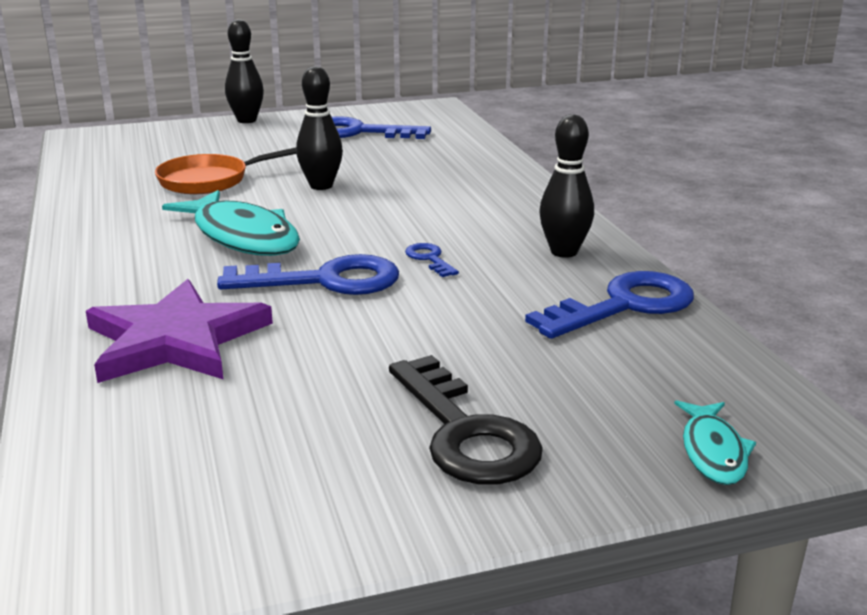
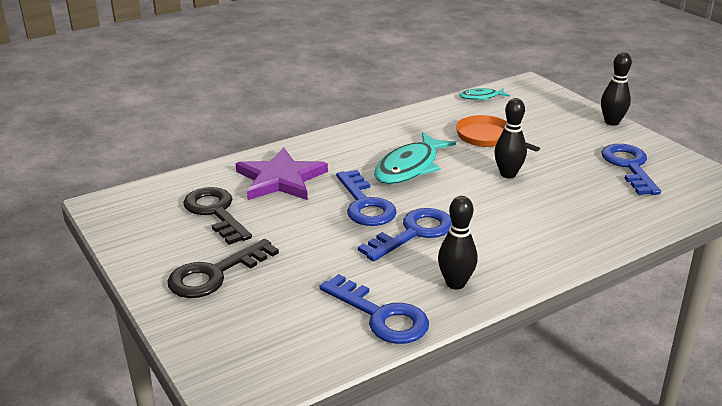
camera: 75 degrees right, 5 degrees up
blue key [405,243,459,277] -> blue key [358,208,452,261], size x2.13
turquoise fish [674,400,756,485] -> turquoise fish moved to [460,88,510,101]
none -> black key [183,187,252,245]

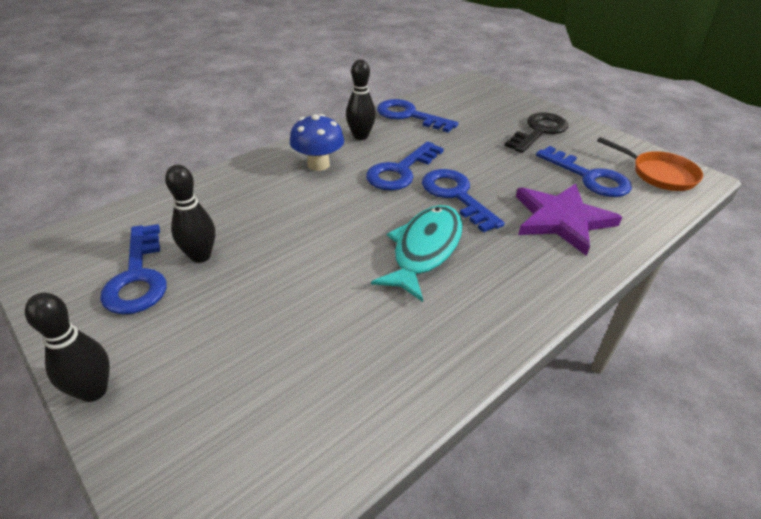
camera: 170 degrees right, 10 degrees up
black key [183,187,252,245] -> blue key [536,146,632,197]
orange pan [456,115,540,152] -> orange pan moved to [597,137,703,191]
turquoise fish [460,88,510,101] -> none
black bowling pin [494,98,527,178] -> black bowling pin moved to [165,165,215,263]
none -> blue mushroom [290,114,344,171]

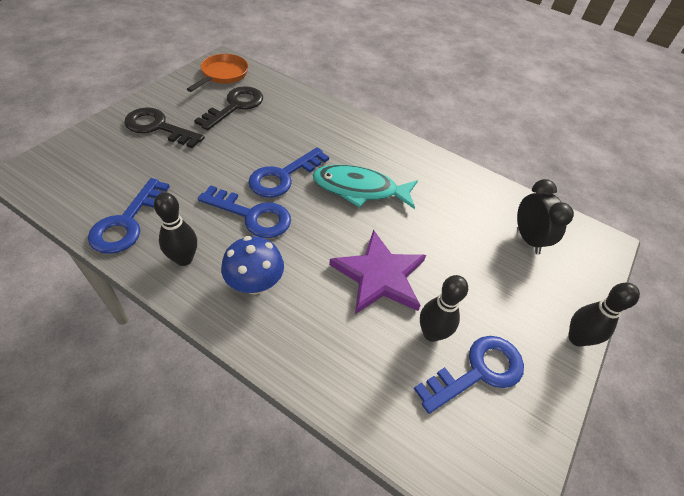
camera: 110 degrees left, 10 degrees up
purple star [516,183,622,256] -> purple star moved to [329,230,426,314]
blue key [536,146,632,197] -> black key [194,86,263,131]
none -> black clock [517,179,574,254]

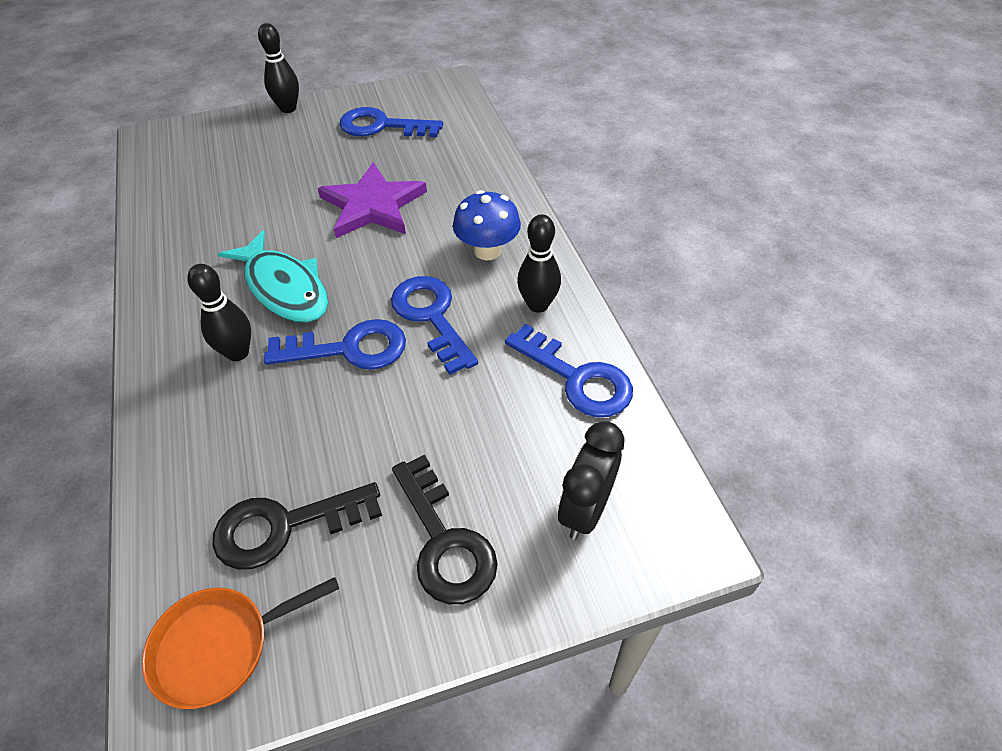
camera: 135 degrees left, 0 degrees up
blue key [88,178,170,254] -> blue key turned 75 degrees clockwise [505,323,633,417]
black bowling pin [420,275,468,342] -> black bowling pin moved to [187,264,251,361]
black clock [517,179,574,254] -> black clock moved to [558,421,625,540]

